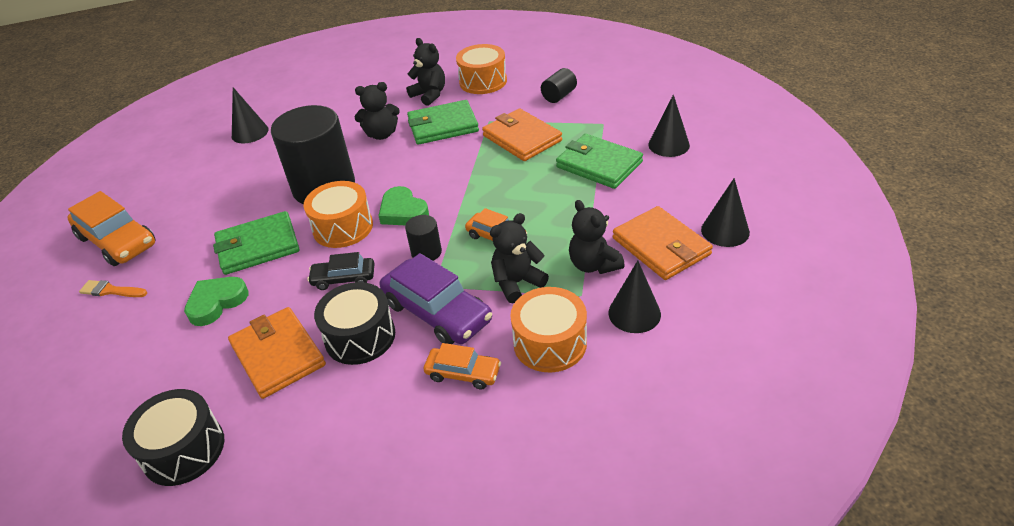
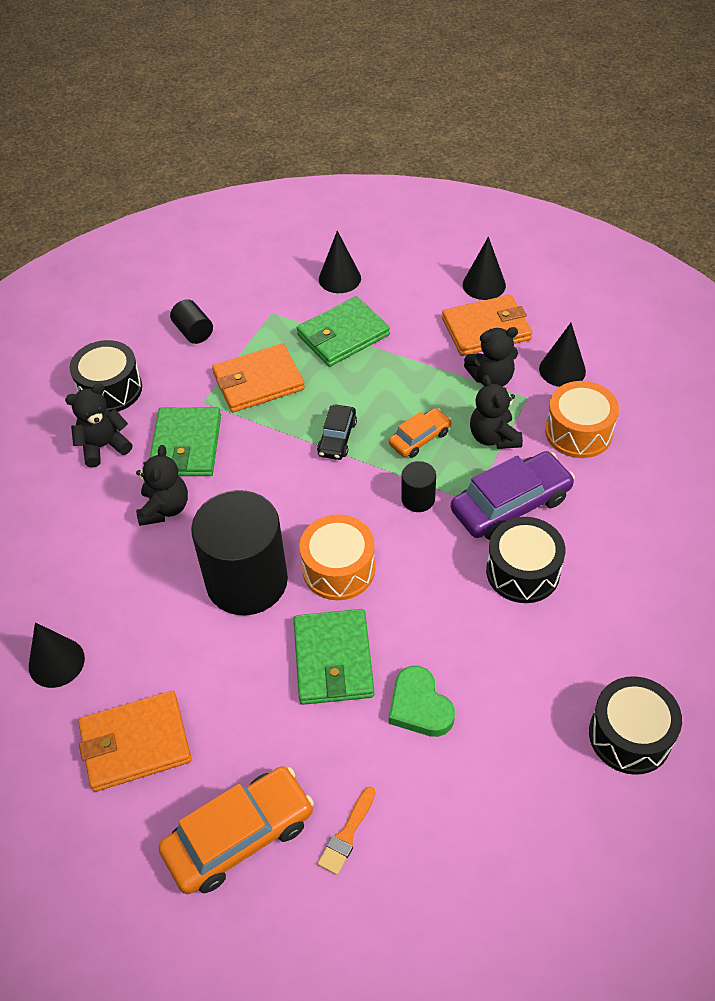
camera: 75 degrees left, 10 degrees up
orange wallet [228,307,326,399] -> orange wallet moved to [78,691,192,792]
black car [307,252,374,290] -> black car moved to [317,405,357,460]
green heart [378,186,429,225] -> none
orange car [424,343,501,390] -> none
orange drum [456,44,507,94] -> black drum [69,340,142,412]

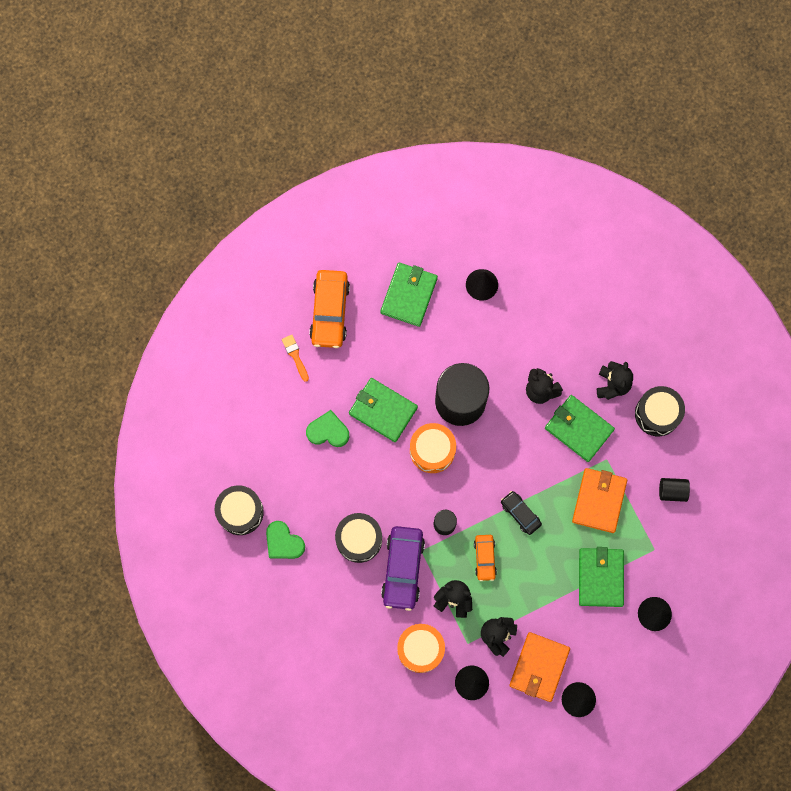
camera: 125 degrees right, 25 degrees up
orange wallet [78,691,192,792] -> green wallet [380,263,438,327]
none -> green heart [266,521,305,559]

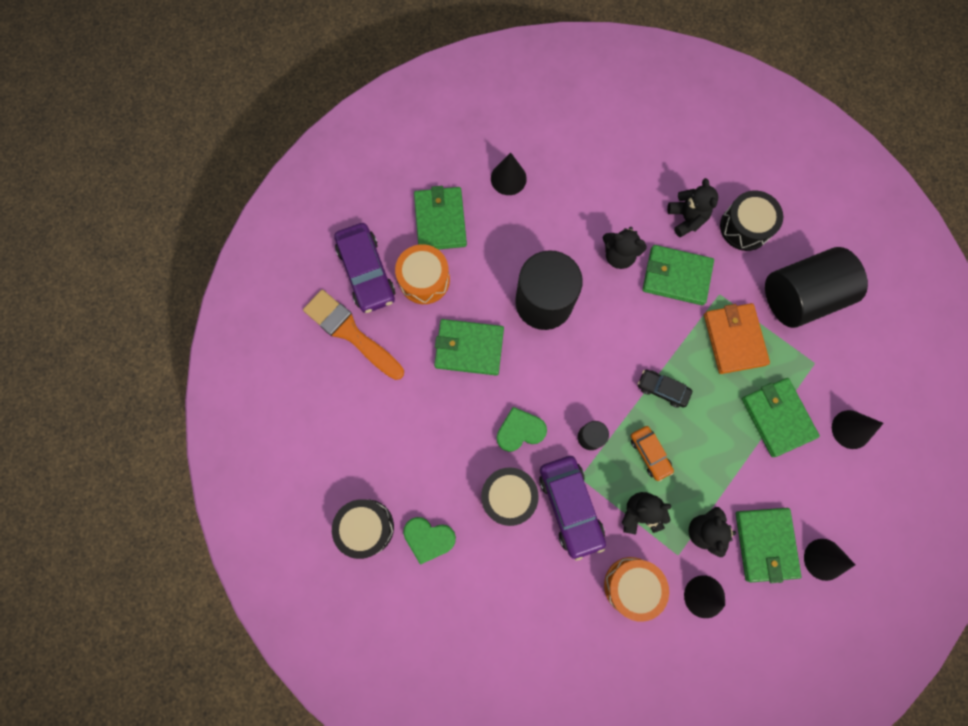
camera: 25 degrees left, 0 degrees up
orange brush [282,335,309,382] -> orange brush [303,290,404,380], size x2.11
green heart [306,410,349,447] -> green heart moved to [497,407,547,452]
orange car [309,270,350,348] -> purple car [334,223,395,313]
orange drum [410,423,456,473] -> orange drum moved to [395,244,450,304]
orange wallet [509,632,570,702] -> green wallet [736,508,801,583]
black cylinder [659,478,690,502] -> black cylinder [765,247,868,328], size x2.31

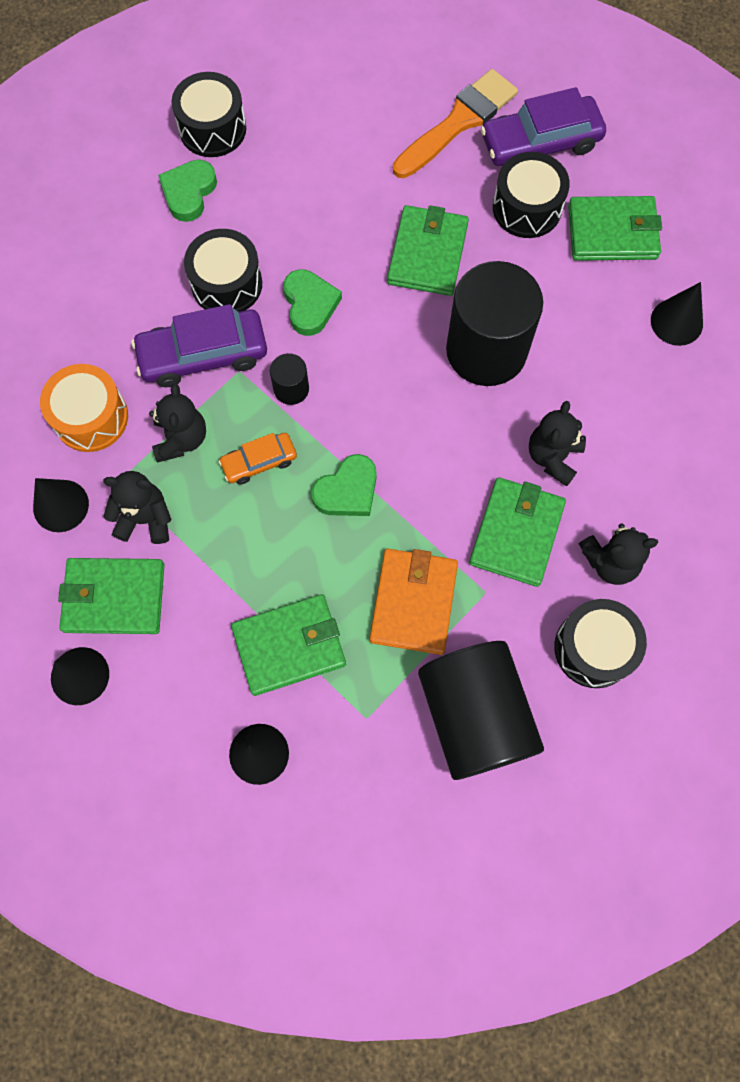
camera: 95 degrees right, 5 degrees down
orange drum [395,244,450,304] -> black drum [493,152,570,238]
black car [638,369,692,408] -> green heart [311,454,377,516]
orange wallet [704,303,770,374] -> orange wallet turned 75 degrees counterclockwise [370,549,458,655]

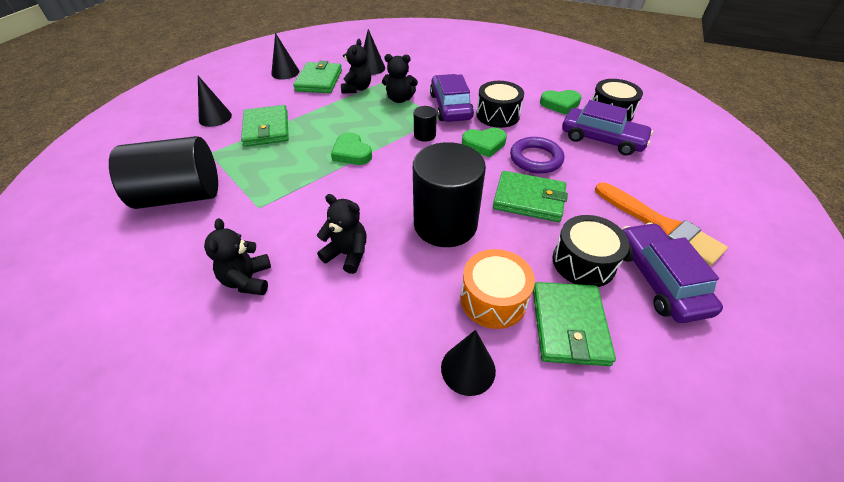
camera: 95 degrees right, 25 degrees down
orange drum [40,364,128,452] -> orange drum moved to [461,249,535,329]
green heart [158,160,217,222] -> green heart turned 150 degrees clockwise [540,90,582,115]
orange car [218,433,297,485] -> none
orange wallet [370,549,458,655] -> none
green wallet [469,477,566,587] -> none
black drum [554,599,647,688] -> none
none -> purple ring [510,137,564,174]
none -> purple car [562,100,653,156]

